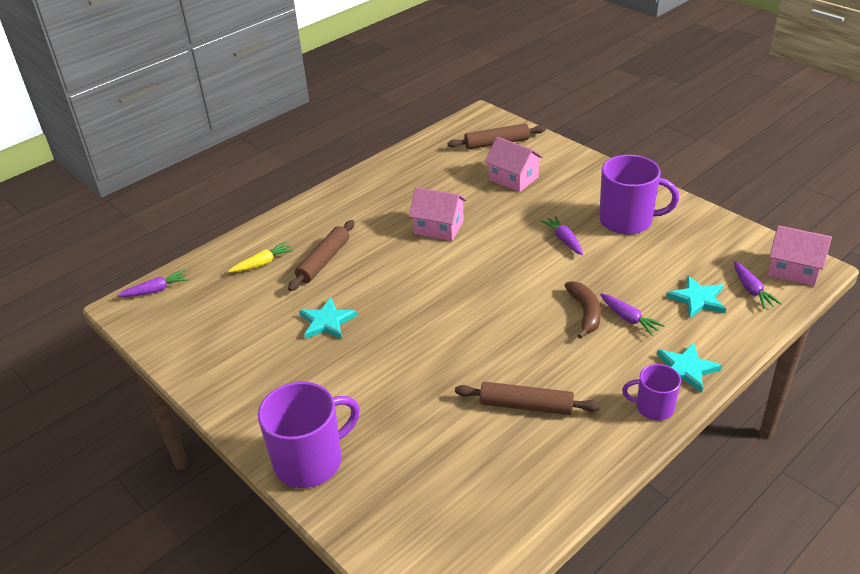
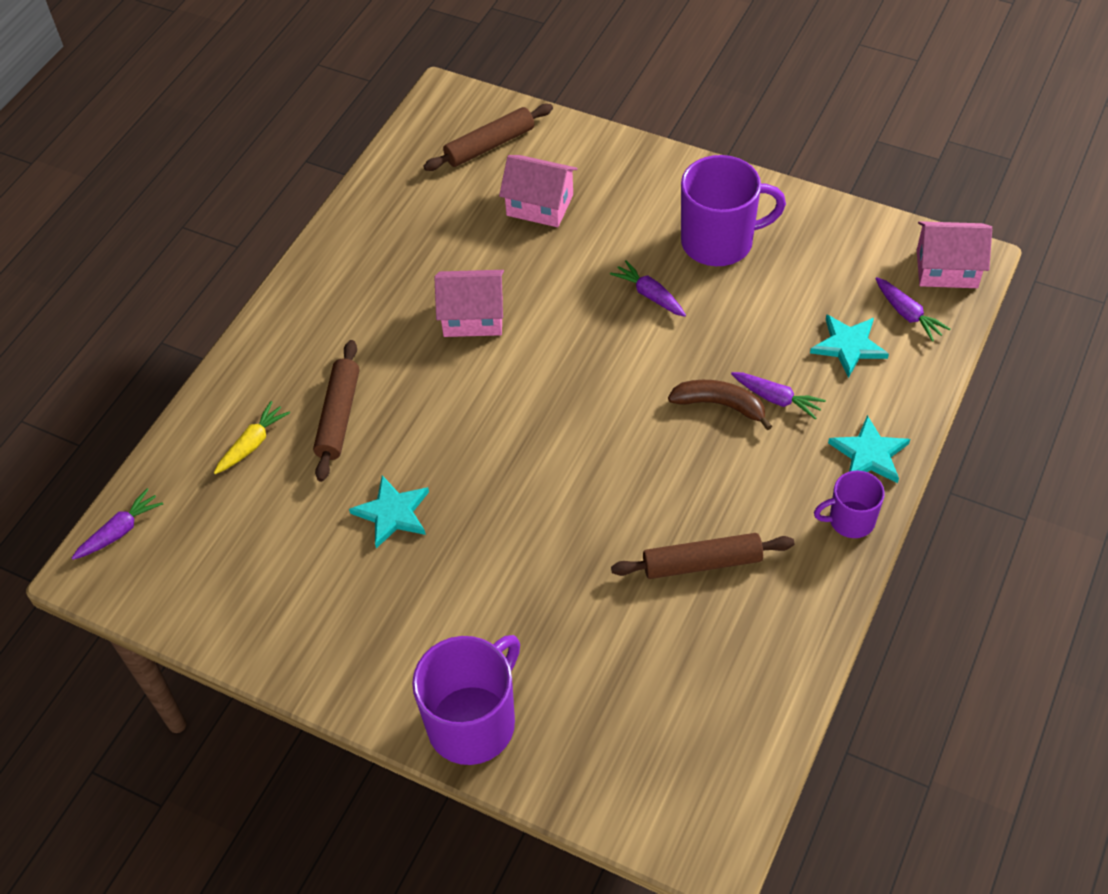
camera: 20 degrees left, 15 degrees up
brown banana [564,281,601,339] -> brown banana turned 45 degrees counterclockwise [668,380,772,430]

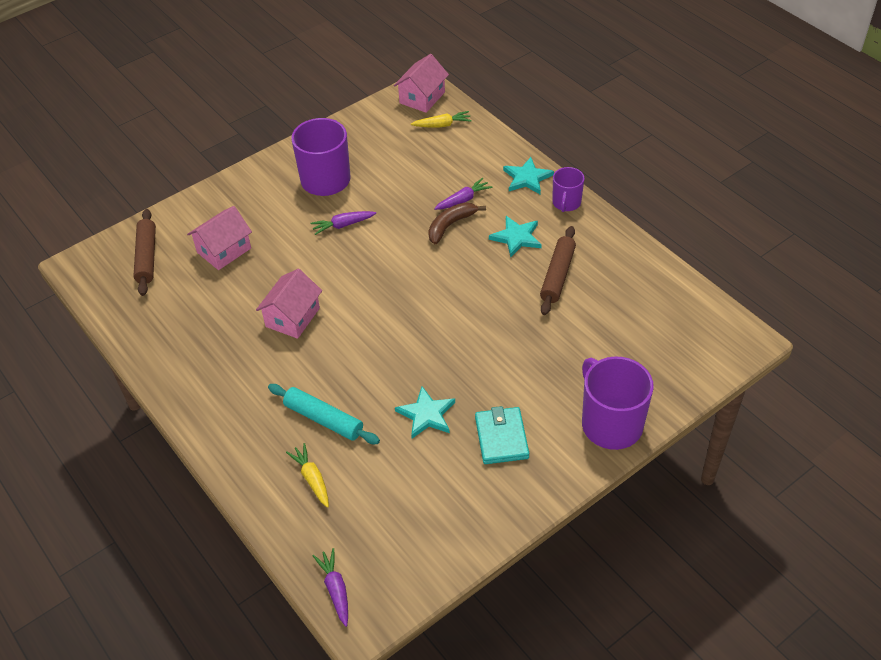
camera: 65 degrees left, 5 degrees down
brown rolling pin [313,340,360,482] -> turquoise rolling pin [268,384,380,444]
turquoise star [810,314,889,378] -> turquoise star moved to [489,216,542,257]
purple carrot [875,277,950,342] -> yellow carrot [411,111,472,127]
none -> turquoise wallet [475,406,529,464]

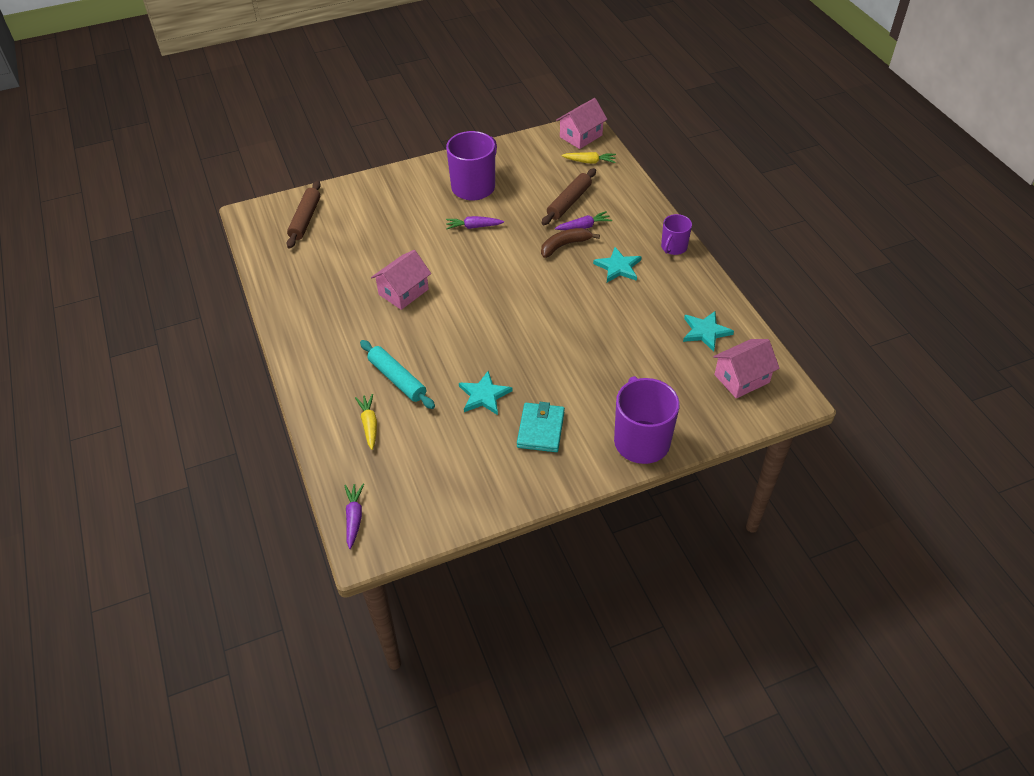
camera: 15 degrees right, 0 degrees up
pink house [187,206,252,270] -> pink house moved to [713,339,780,398]
turquoise star [503,157,554,194] -> turquoise star moved to [683,311,734,352]
brown rolling pin [540,226,576,315] -> brown rolling pin moved to [542,168,596,225]

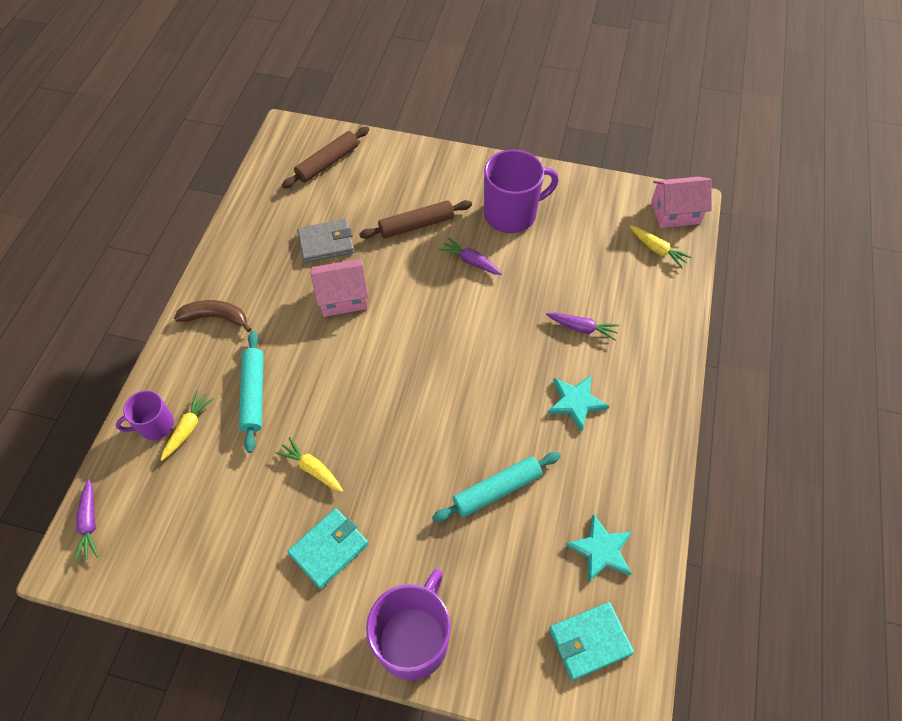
camera: 35 degrees right, 10 degrees up
purple carrot [344,484,364,549] -> purple carrot turned 135 degrees clockwise [74,479,98,562]
turquoise star [459,371,513,415] -> yellow carrot [276,437,343,492]
brown banana [541,228,600,258] -> brown banana moved to [174,300,252,332]
brown rolling pin [542,168,596,225] -> brown rolling pin moved to [359,200,472,239]
purple mug [661,214,692,255] -> purple mug moved to [116,390,174,440]
pink house [713,339,780,398] -> turquoise wallet [549,602,634,680]
none -> grey wallet [297,219,354,263]
none -> turquoise rolling pin [432,452,561,522]

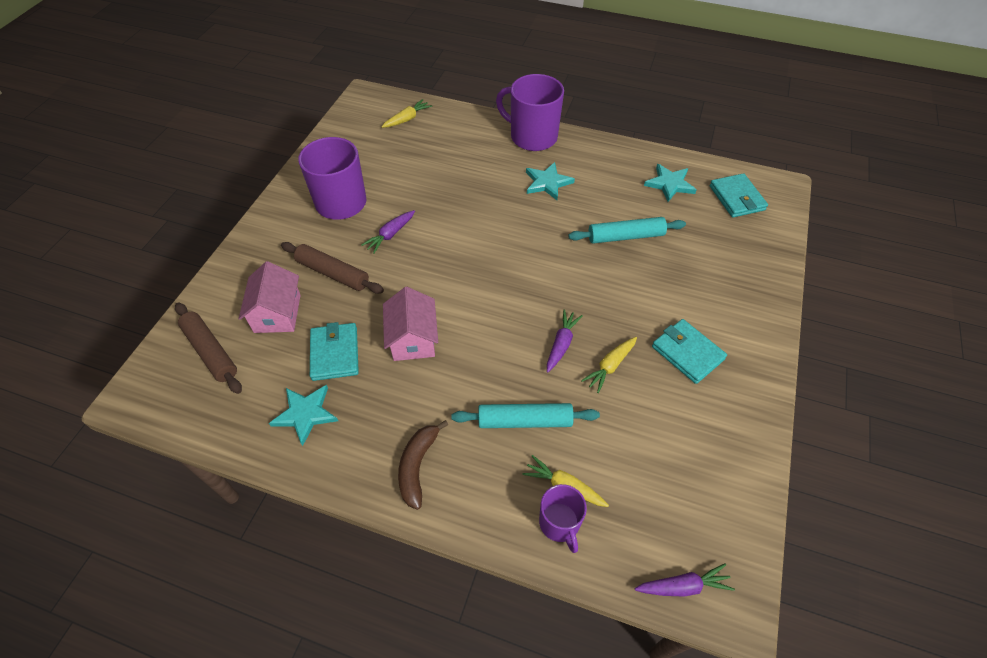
camera: 85 degrees left, 5 degrees down
grey wallet [297,219,354,263] -> turquoise wallet [310,322,359,381]
brown rolling pin [359,200,472,239] -> brown rolling pin turned 45 degrees counterclockwise [281,242,384,294]
purple mug [366,569,451,680] -> purple mug moved to [496,74,564,151]
turquoise rolling pin [432,452,561,522] -> turquoise rolling pin turned 75 degrees counterclockwise [568,217,686,244]
purple carrot [546,312,619,341] -> purple carrot moved to [547,309,583,372]
pink house [651,177,712,228] -> pink house moved to [239,261,301,333]
none -> turquoise star [269,385,338,446]

